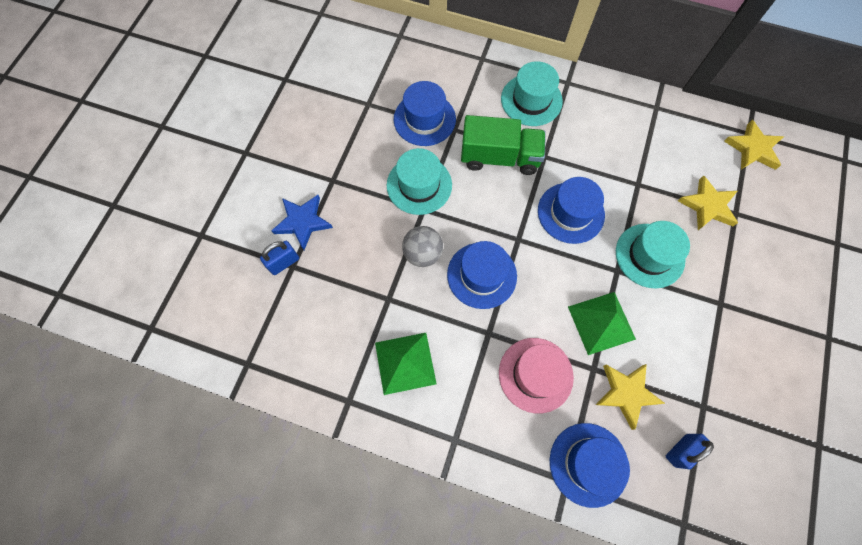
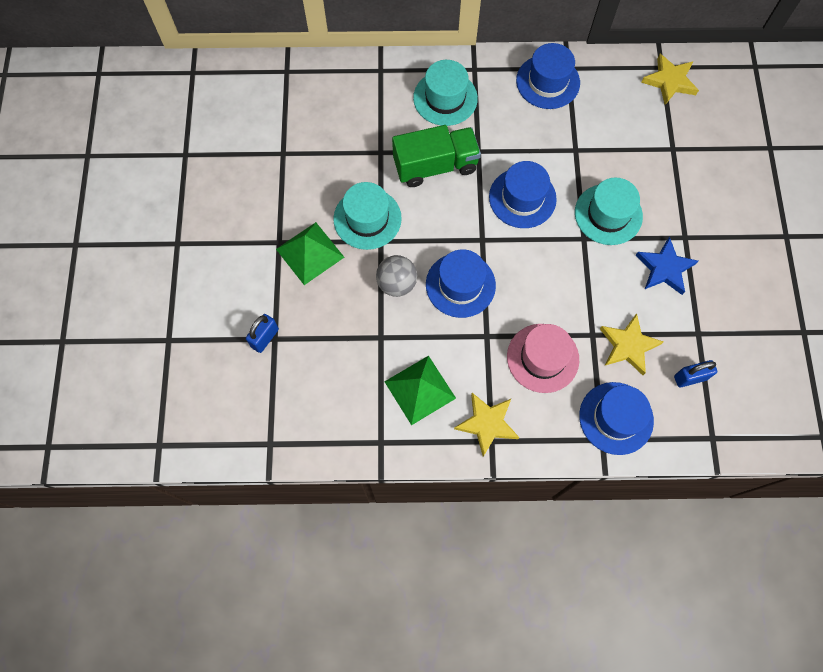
camera: 20 degrees left, 0 degrees up
blue star [271,195,333,250] -> blue star moved to [635,237,698,295]
blue hat [394,81,456,146] -> blue hat moved to [516,43,580,109]
green pyramid [568,292,636,355] -> green pyramid moved to [276,222,344,285]
blue padlock [666,434,714,469] -> blue padlock turned 45 degrees clockwise [674,360,717,387]
yellow star [678,175,738,230] -> yellow star moved to [454,393,519,457]

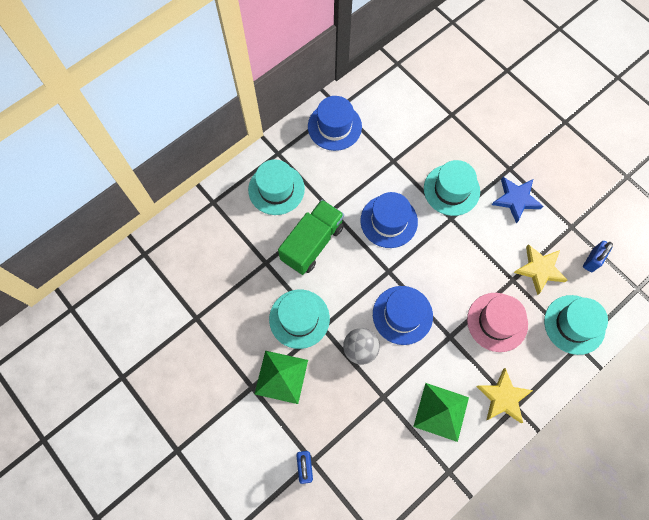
camera: 40 degrees left, 0 degrees up
blue hat [579,382,654,455] -> turquoise hat [544,295,608,355]
yellow star [641,54,699,105] -> none

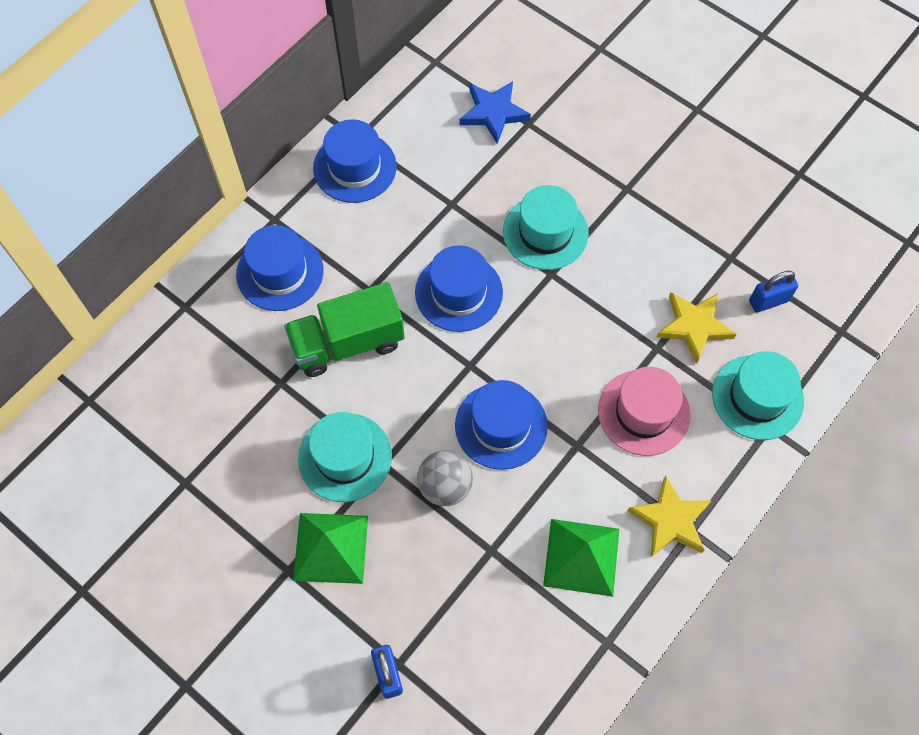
camera: 10 degrees left, 5 degrees down
turquoise hat [248,159,305,215] -> blue hat [236,225,324,311]
green truck [278,200,344,275] -> green truck turned 135 degrees counterclockwise [284,282,405,377]
blue star [492,177,543,224] -> blue star moved to [460,81,531,144]
blue padlock [583,241,613,272] -> blue padlock turned 45 degrees clockwise [749,271,798,312]

